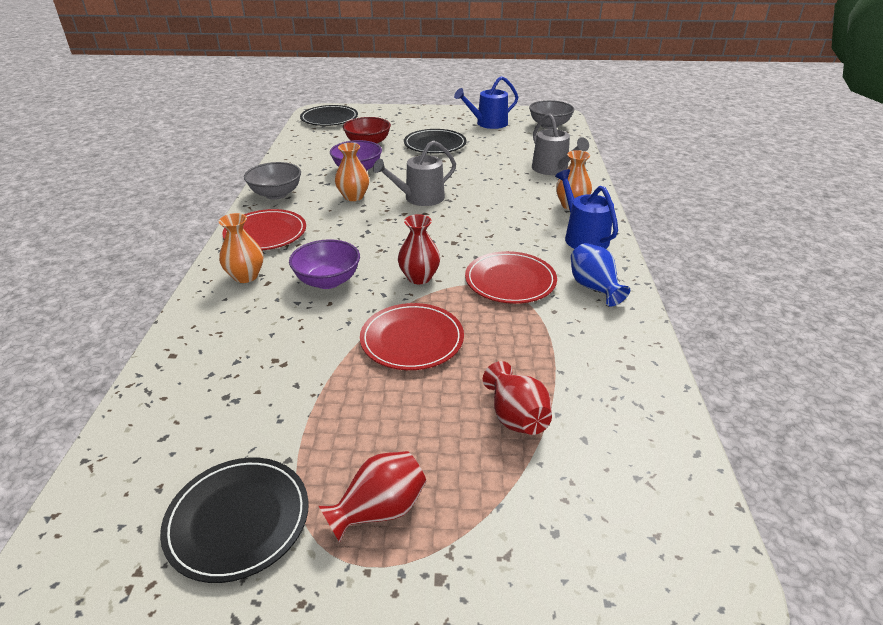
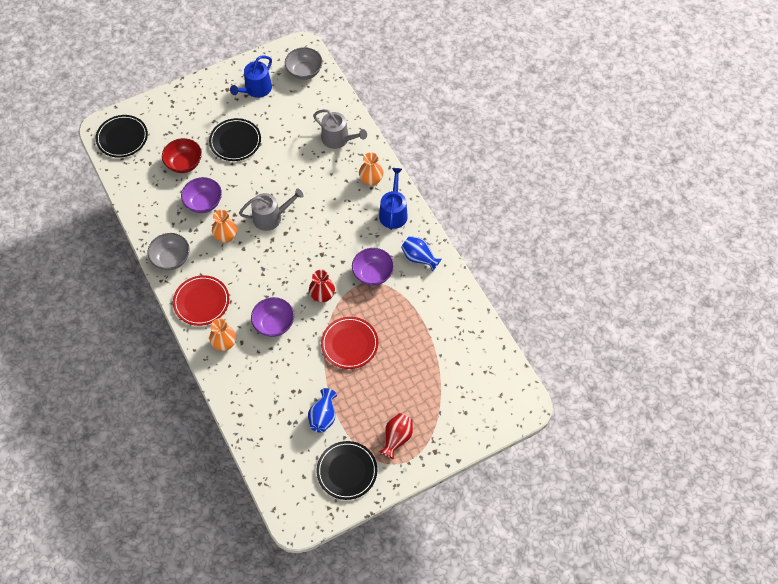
camera: 30 degrees left, 25 degrees up
grey watering can [373,140,456,206] -> grey watering can turned 135 degrees counterclockwise [239,188,304,231]
red plate [465,251,557,304] -> purple bowl [352,248,394,286]
red vase [483,361,552,435] -> none
blue watering can [555,169,618,249] -> blue watering can turned 60 degrees clockwise [379,168,408,230]
none -> blue vase [308,388,337,433]

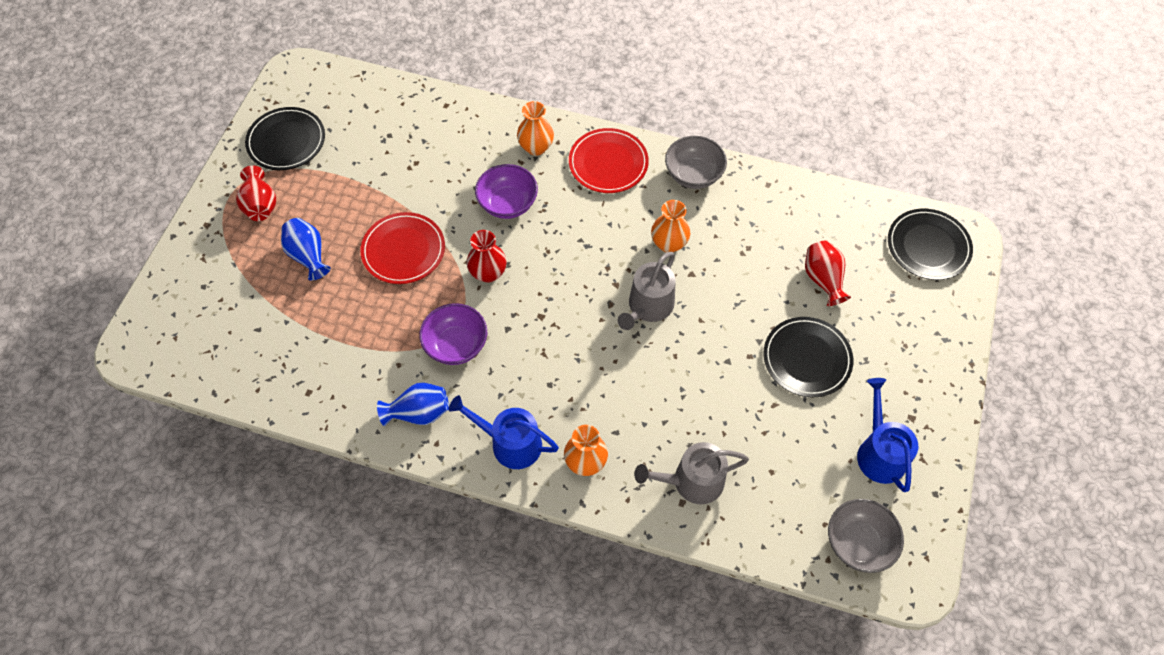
camera: 135 degrees right, 0 degrees up
red bowl [162,138,202,173] -> red vase [805,240,851,306]
purple bowl [181,177,222,213] -> none
blue vase [308,388,337,433] -> blue vase moved to [281,218,331,280]
blue watering can [379,168,408,230] -> blue watering can turned 150 degrees clockwise [448,395,559,469]

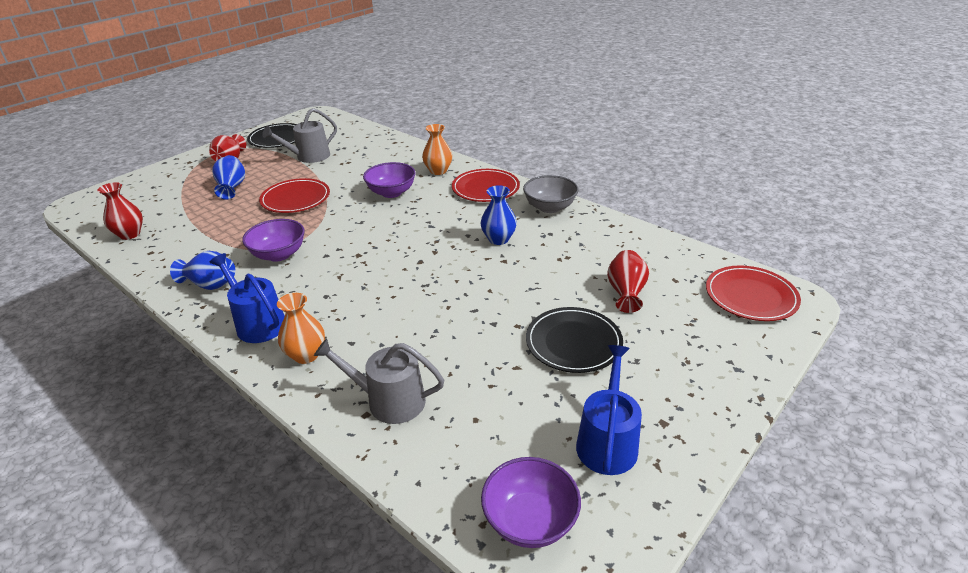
camera: 25 degrees right, 25 degrees down
red vase [467,230,507,283] -> red vase moved to [97,182,143,240]
grey watering can [618,252,676,330] -> grey watering can moved to [262,108,337,163]
orange vase [651,200,690,253] -> blue vase [481,185,517,245]
grey bowl [828,499,904,573] -> purple bowl [481,457,581,548]
black plate [888,209,973,280] -> red plate [706,265,801,321]

